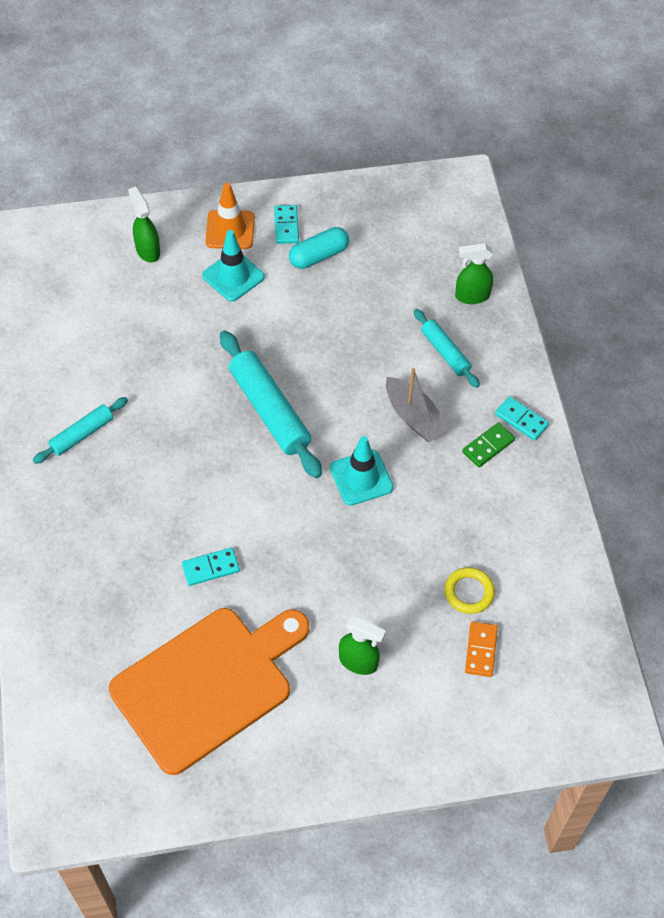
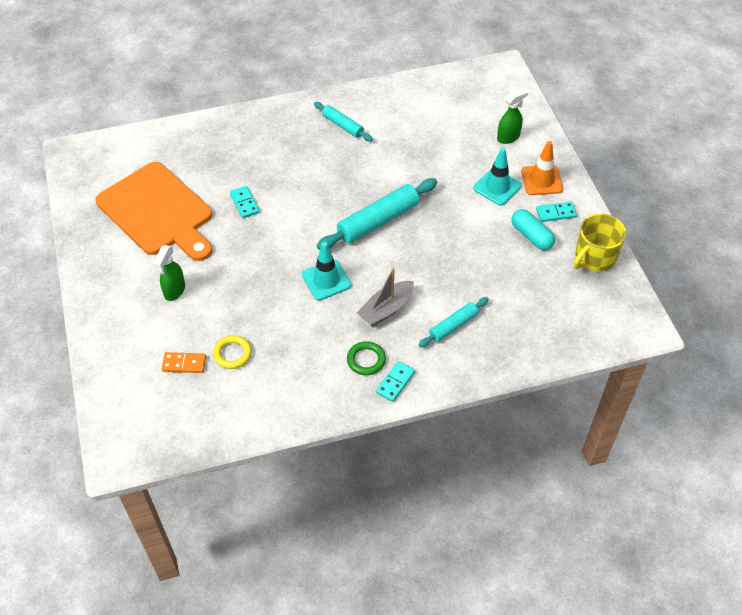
camera: 85 degrees right, 5 degrees down
green spray bottle [455,243,493,304] -> none
green domino [462,422,515,467] -> green ring [347,341,386,375]
none -> yellow mug [574,213,626,271]

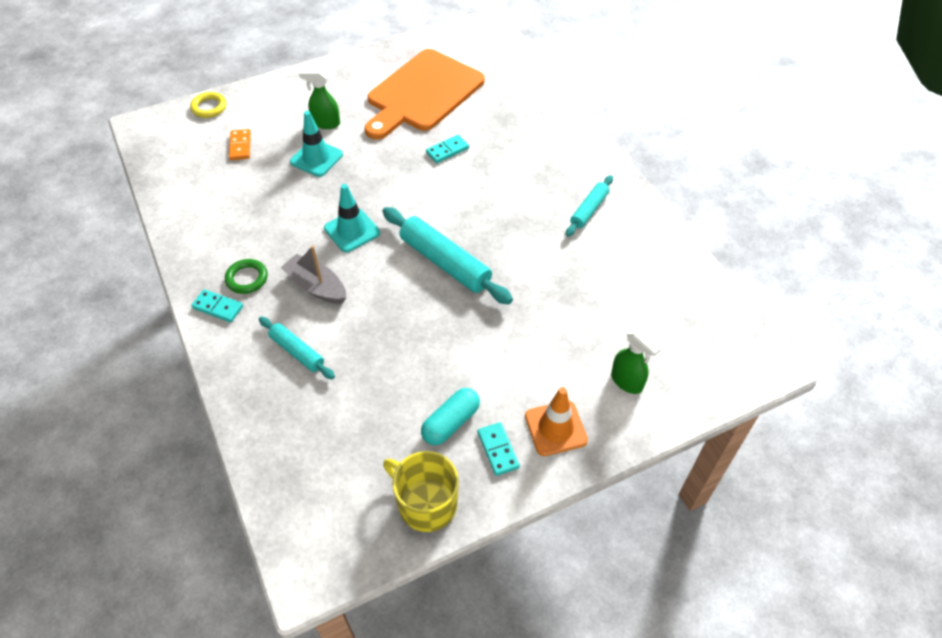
camera: 80 degrees right, 0 degrees up
yellow ring [213,335,252,369] -> yellow ring moved to [190,92,227,118]
turquoise traffic cone [473,148,522,206] -> turquoise traffic cone moved to [290,111,343,177]

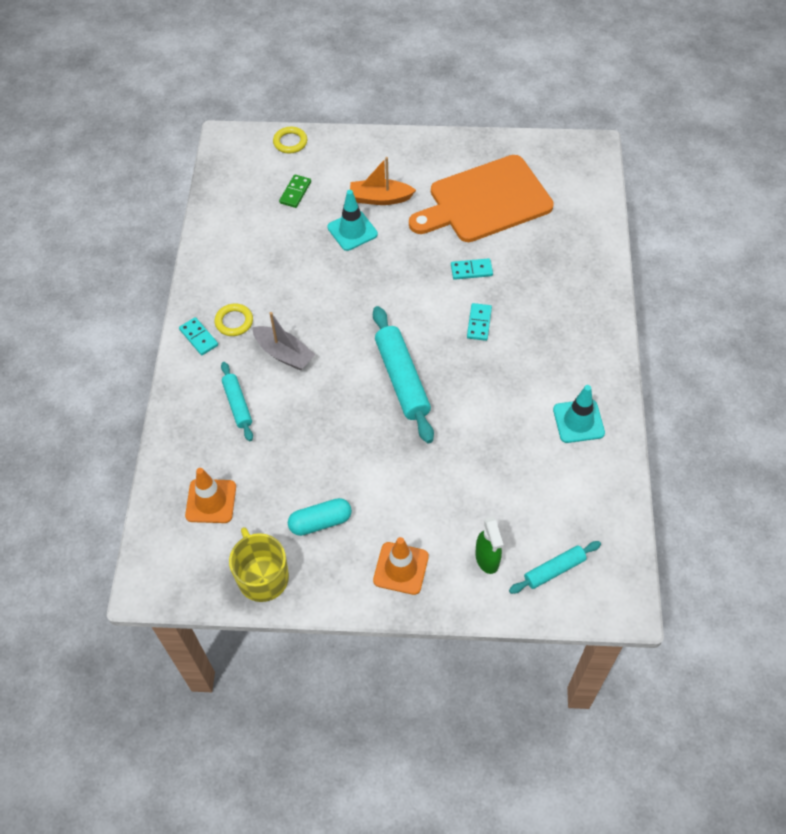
camera: 30 degrees right, 5 degrees up
green ring [225,259,268,294] -> yellow ring [214,303,253,336]
orange domino [229,129,251,160] -> green domino [279,174,311,208]
grey boat [280,245,346,304] -> grey boat turned 150 degrees clockwise [252,312,315,371]
green spray bottle [299,69,340,129] -> orange boat [350,157,416,205]
turquoise traffic cone [324,184,380,252] -> turquoise traffic cone moved to [553,385,605,443]
turquoise domino [478,422,520,476] -> turquoise domino moved to [467,303,492,341]
turquoise rolling pin [566,175,613,237] -> turquoise rolling pin moved to [509,541,601,594]
none -> orange traffic cone [185,468,236,523]

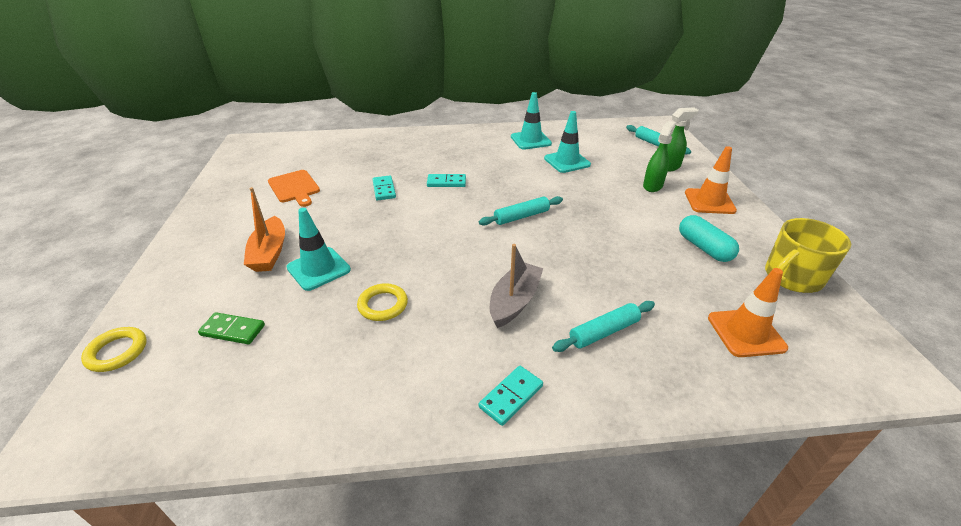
camera: 100 degrees left, 20 degrees down
yellow ring [214,303,253,336] -> yellow ring moved to [357,283,408,321]
turquoise rolling pin [373,306,434,443] -> turquoise rolling pin [479,196,563,226], size x0.58
orange cutting board [409,155,554,242] -> orange cutting board [268,170,320,207], size x0.48
none -> turquoise traffic cone [544,111,591,173]
none -> green spray bottle [643,121,676,192]

